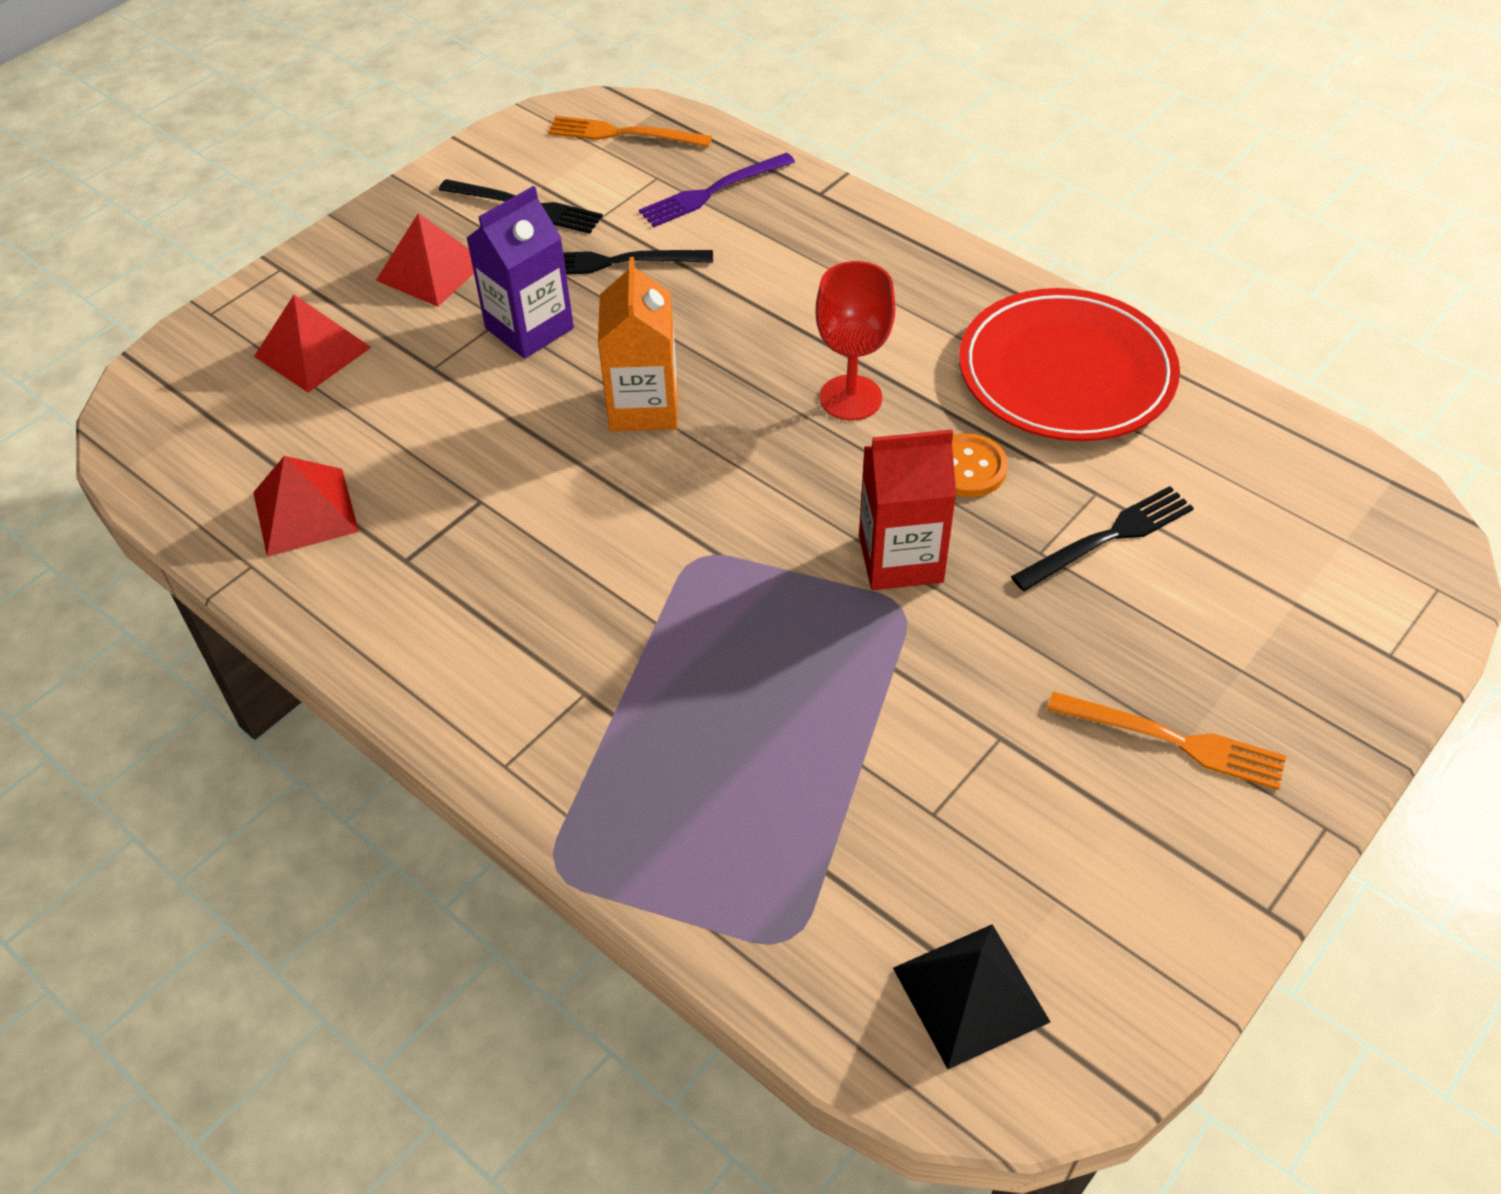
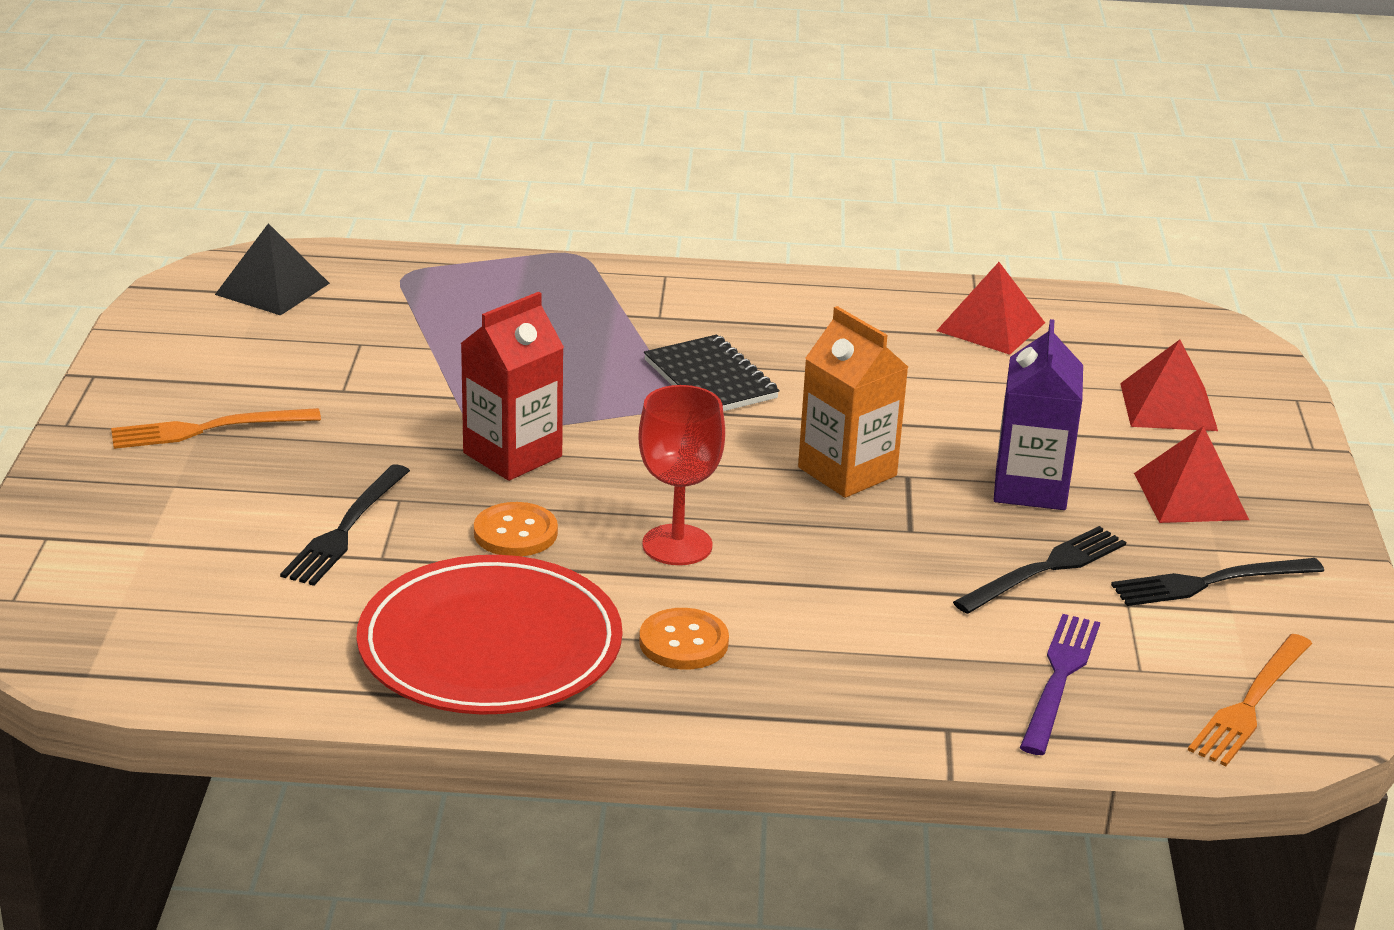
camera: 140 degrees right, 20 degrees down
orange fork [548,116,712,147] -> orange fork turned 150 degrees clockwise [1188,634,1312,766]
none -> orange button [639,608,729,670]
none -> black notebook [644,335,779,411]

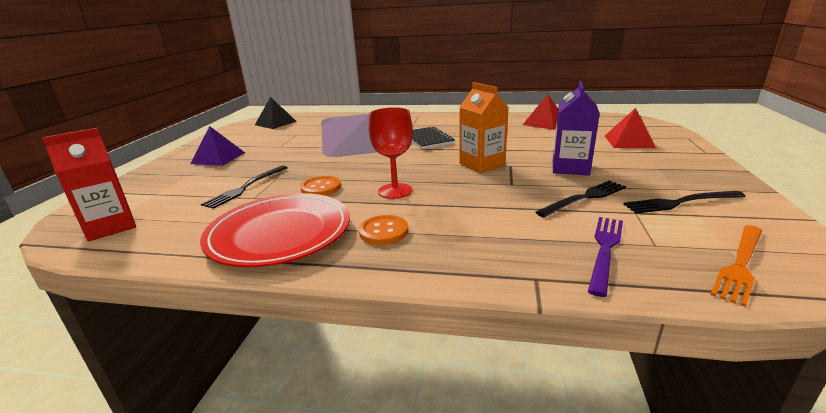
camera: 10 degrees right, 5 degrees down
orange fork [111,408,321,449] -> purple pyramid [190,126,245,166]
red carton [460,292,564,481] -> red carton moved to [42,128,136,241]
red pyramid [1134,426,1249,523] -> none

